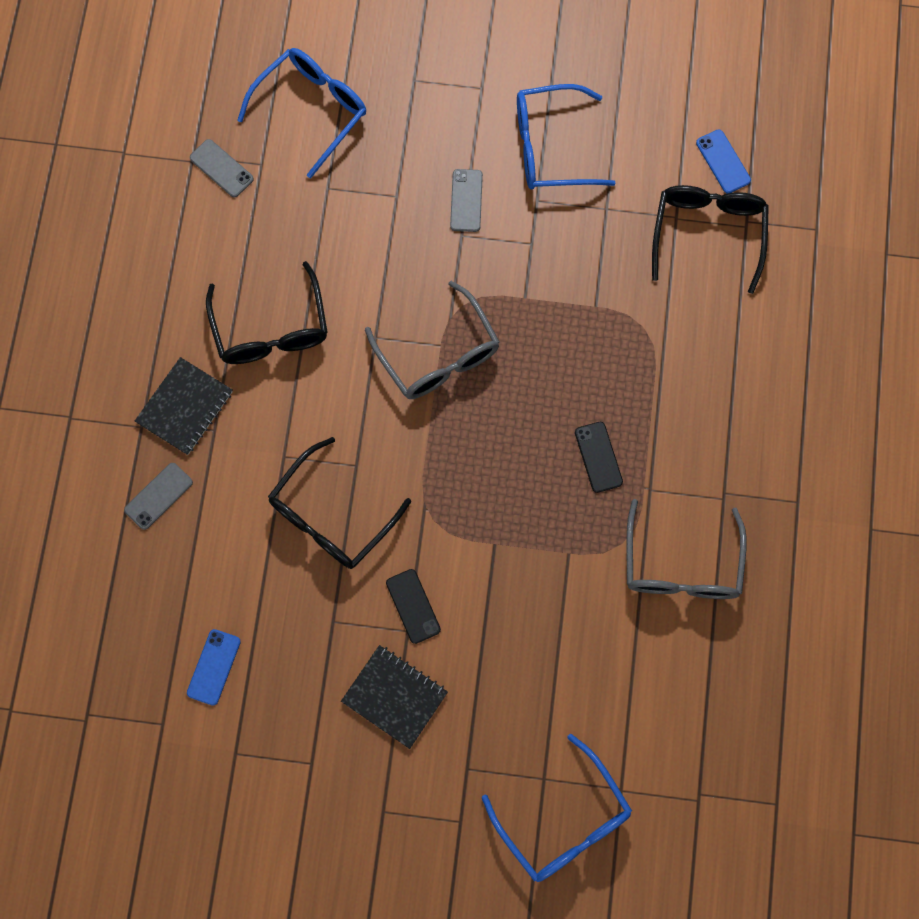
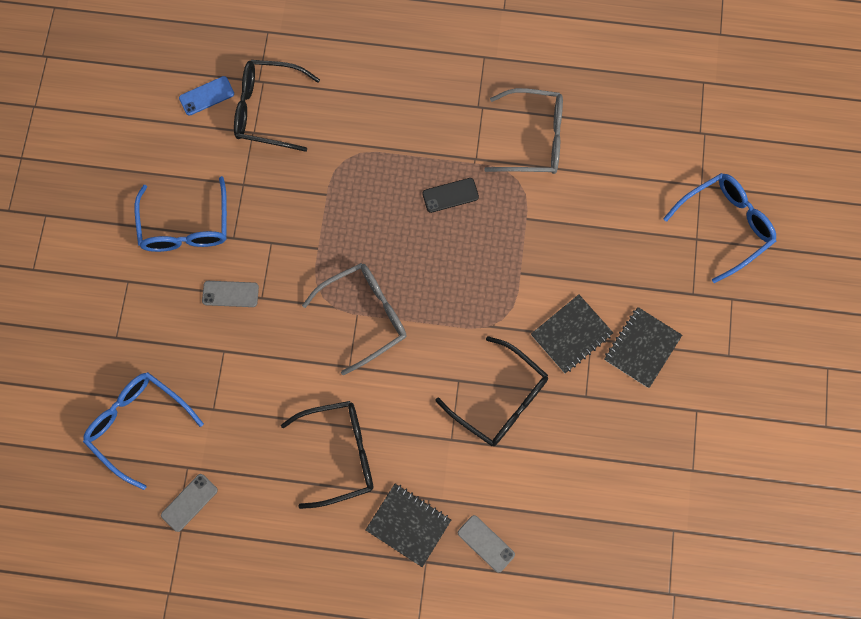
camera: 90 degrees left, 0 degrees up
blue phone [187,629,241,706] -> none
black phone [386,569,441,644] -> black notebook [531,294,613,373]

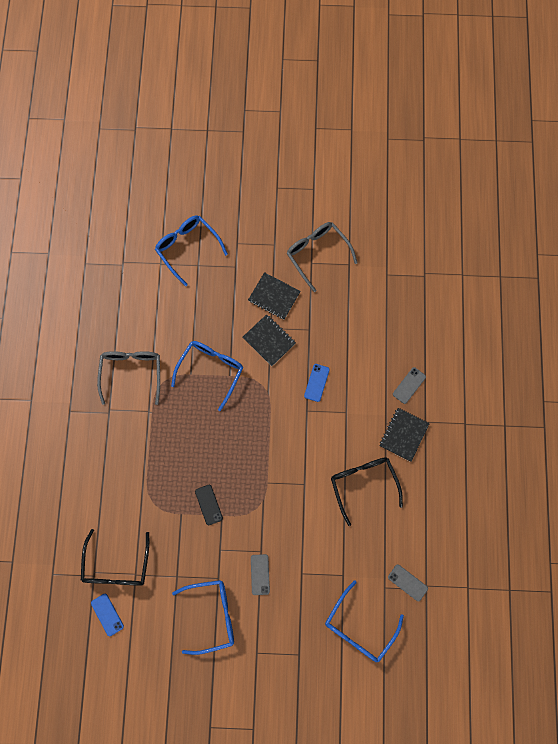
camera: 95 degrees left, 0 degrees up
grey glasses [302,263,407,375] -> grey glasses moved to [286,222,358,292]
black phone [422,178,479,213] -> black phone moved to [195,485,223,525]
black glasses [435,336,548,446] -> blue phone [304,364,330,402]
none -> blue glasses [171,341,243,411]

